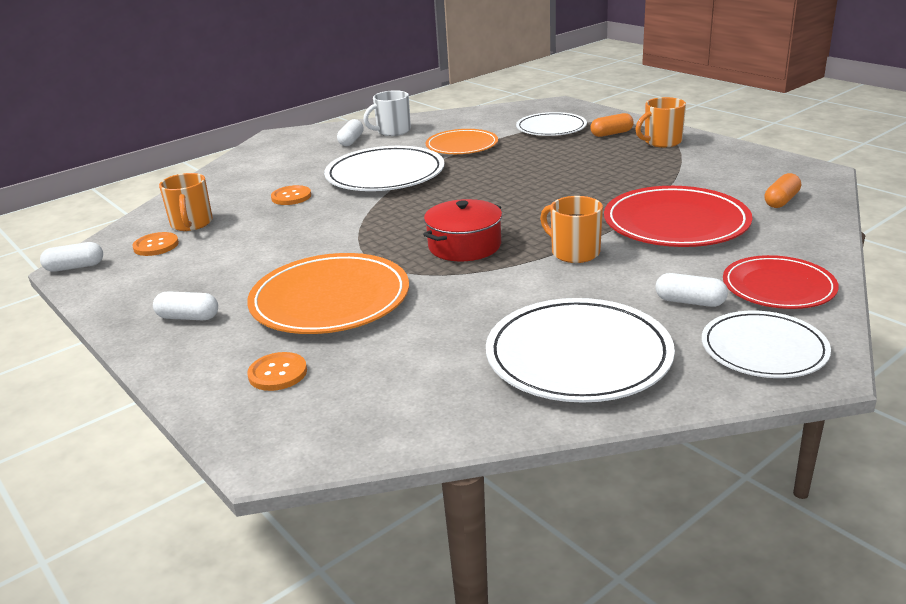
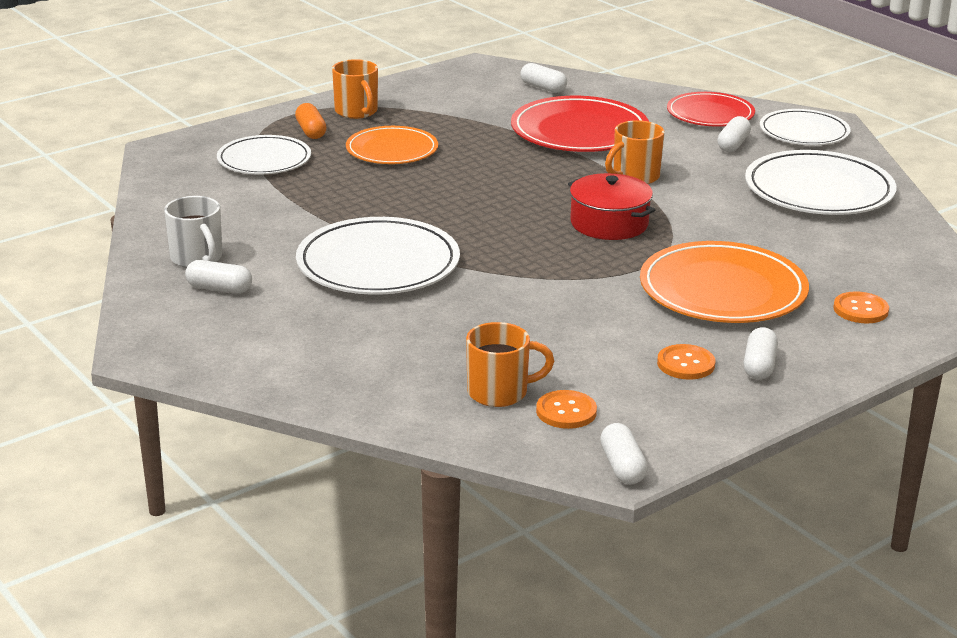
camera: 90 degrees left, 0 degrees up
orange button [271,185,311,205] -> orange button moved to [657,344,715,380]
orange plate [426,129,498,154] -> orange plate moved to [346,126,438,164]
orange capsule [764,173,801,208] -> white capsule [520,63,567,93]

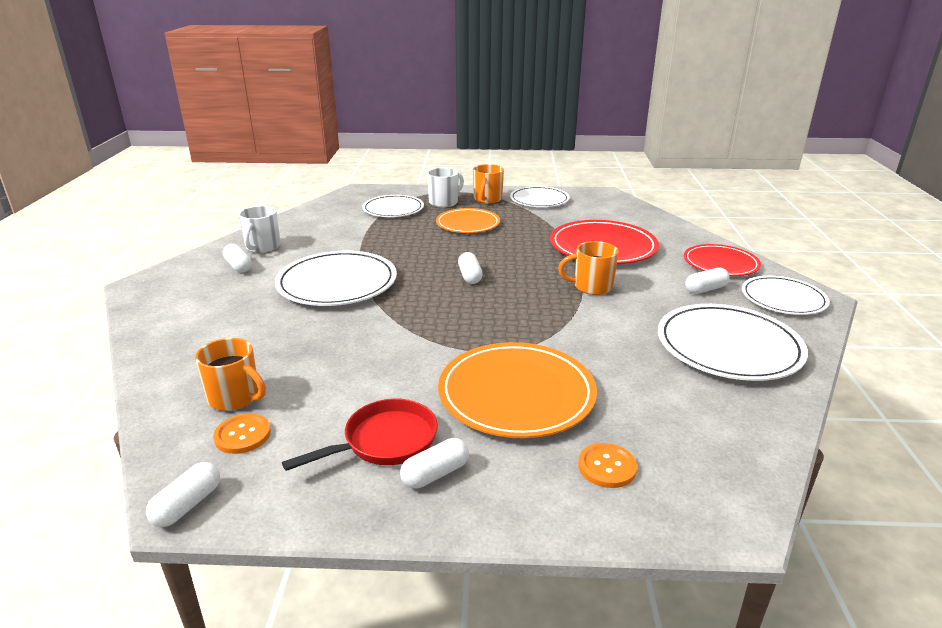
camera: 40 degrees right, 0 degrees up
orange capsule [295,103,327,139] -> white mug [427,168,464,208]
white capsule [520,63,567,93] -> white capsule moved to [458,252,483,284]
red pot [568,173,655,240] -> none
orange button [657,344,715,380] -> red pan [282,399,438,471]
none -> white plate [510,186,569,207]

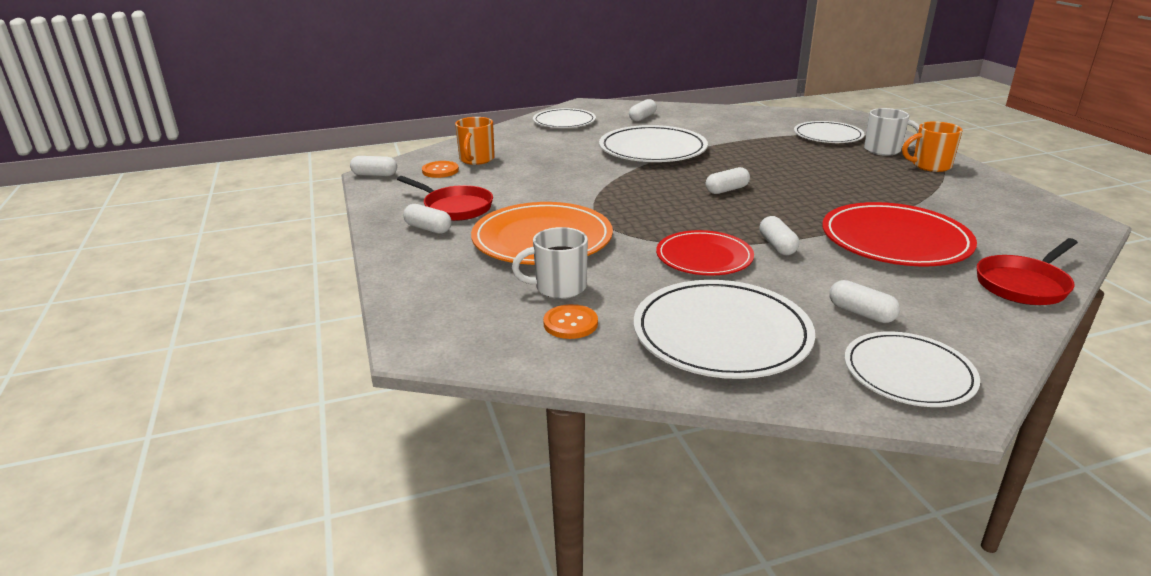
camera: 70 degrees right, 0 degrees up
white mug [238,206,280,253] -> white mug moved to [512,227,588,299]
orange plate [436,208,500,233] -> none
white plate [510,186,569,207] -> white plate moved to [533,108,596,128]
orange mug [558,241,619,295] -> white capsule [759,216,799,255]
orange button [578,443,637,488] -> orange button moved to [543,304,598,339]
red plate [684,244,761,276] -> red plate moved to [656,230,754,276]
none -> red pan [977,238,1078,305]

